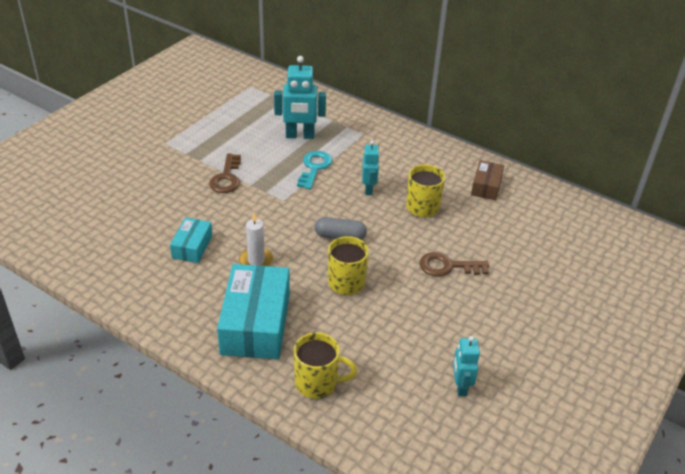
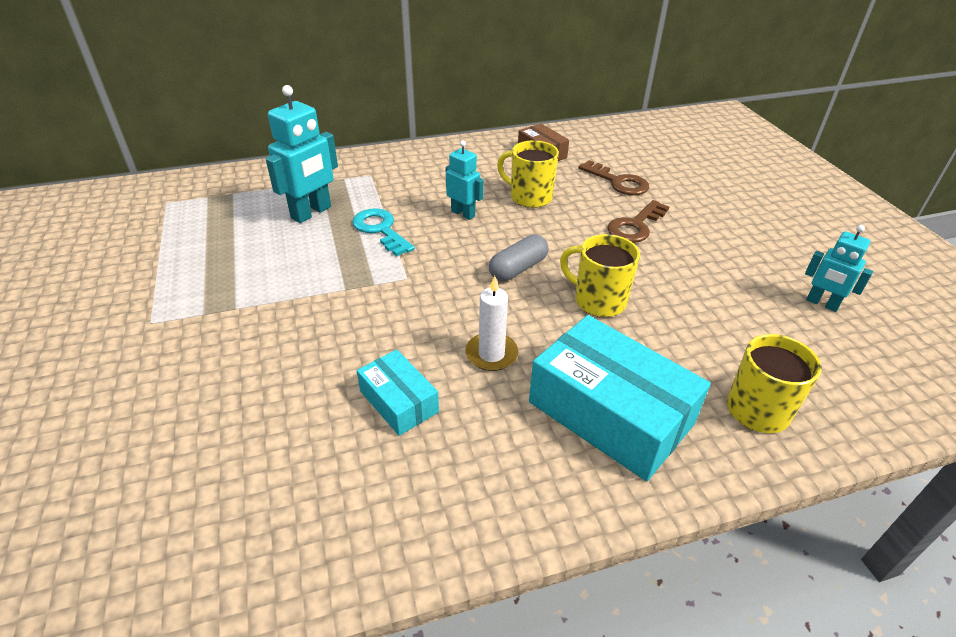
camera: 50 degrees left, 0 degrees up
brown key [209,154,241,193] -> brown key moved to [578,160,649,195]

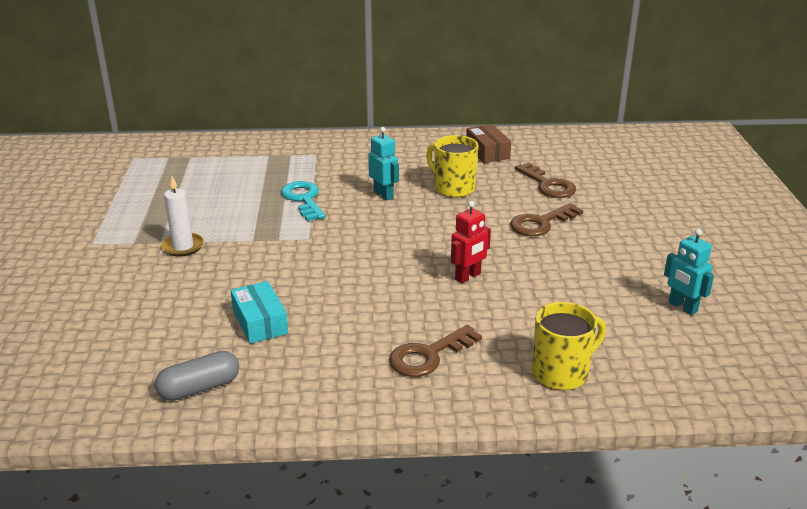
camera: 15 degrees right, 10 degrees down
turquoise robot [266,85,338,223] -> none
white candle [465,276,518,371] -> white candle moved to [161,176,204,256]
grey capsule [489,235,548,281] -> grey capsule moved to [155,351,239,401]
turquoise box [529,315,711,481] -> brown key [389,325,482,377]
yellow mug [560,234,640,317] -> red robot [451,201,491,283]

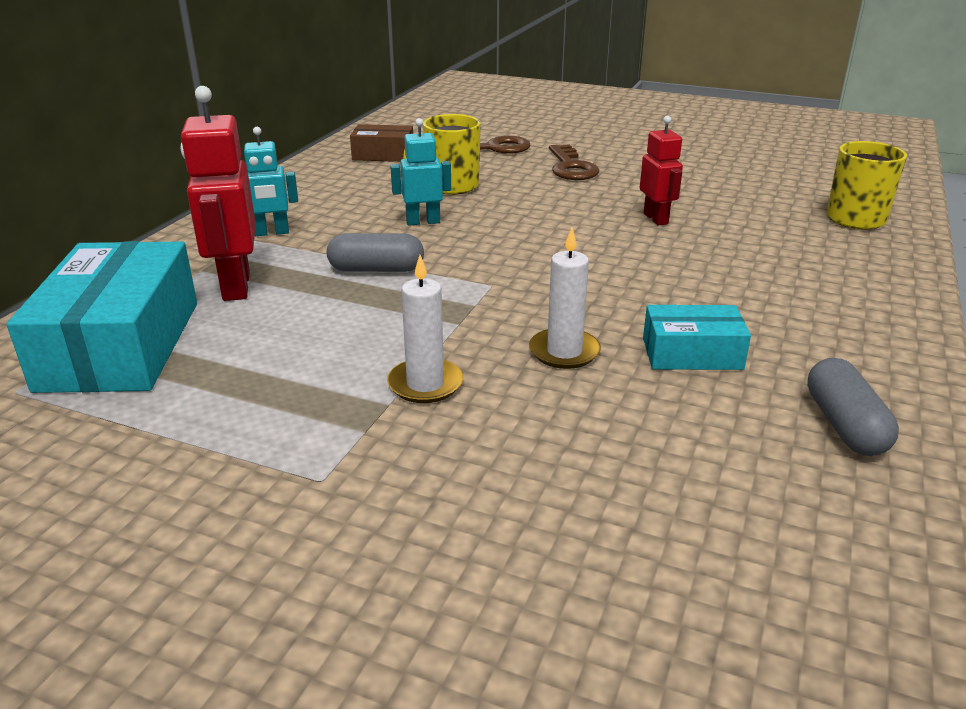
camera: 65 degrees left, 0 degrees up
turquoise key [281,181,326,221] -> grey capsule [327,233,424,272]
brown key [389,325,482,377] -> none
turquoise robot [664,229,714,315] -> turquoise robot moved to [244,127,298,236]
none -> turquoise box [6,241,197,393]
none -> red robot [180,86,256,301]
none -> white candle [529,228,601,369]

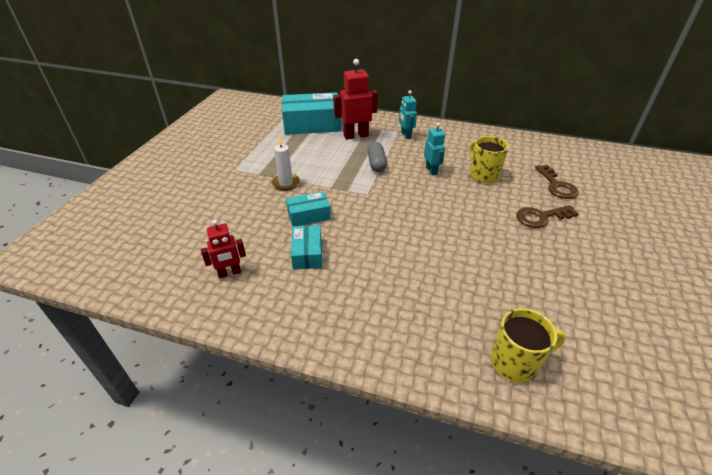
camera: 85 degrees right, 10 degrees up
brown box [350,124,413,162] -> none
white candle [529,228,601,369] -> turquoise box [286,191,331,227]
red robot [640,116,683,226] -> red robot moved to [201,220,246,278]
grey capsule [807,358,899,456] -> none

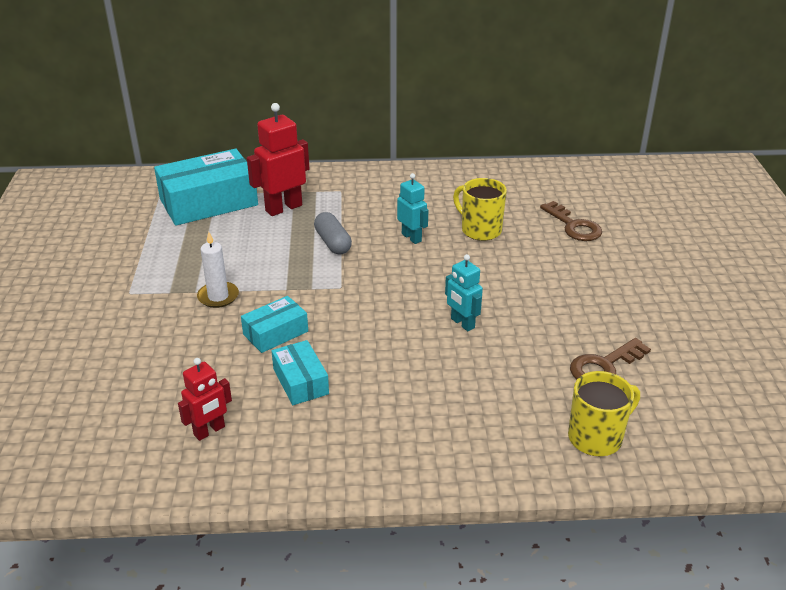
camera: 20 degrees left, 5 degrees down
turquoise robot [399,90,417,139] -> turquoise robot moved to [445,254,483,331]
brown key [516,205,579,228] -> brown key moved to [570,338,651,379]

